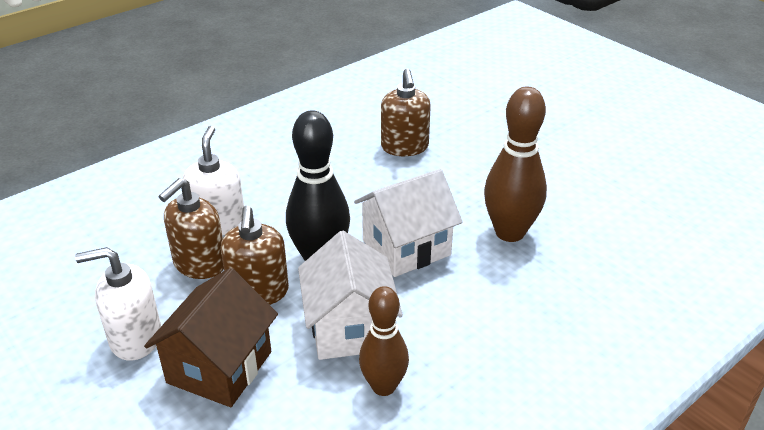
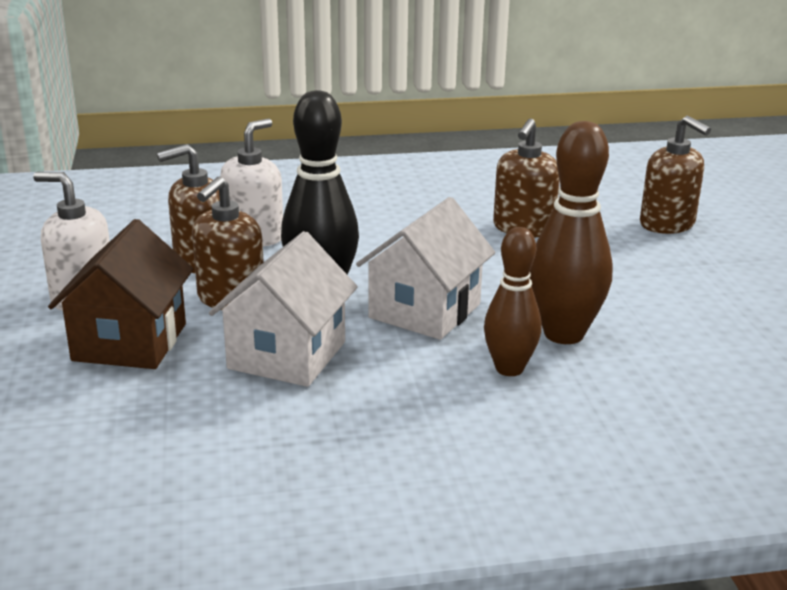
camera: 30 degrees right, 10 degrees down
brown house [144,268,278,407] -> brown house turned 45 degrees counterclockwise [48,219,194,369]
white house [354,169,463,277] -> white house turned 60 degrees counterclockwise [356,197,495,340]
brown bowling pin [359,286,409,396] -> brown bowling pin moved to [484,227,542,376]
none -> brown soap dispenser [640,116,711,234]

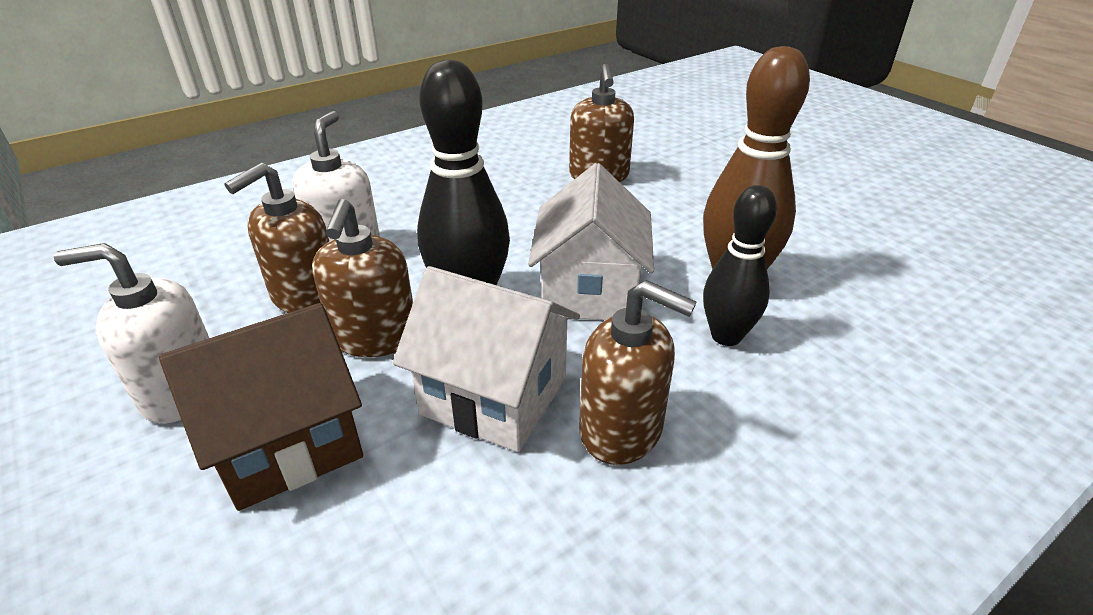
camera: 25 degrees left, 10 degrees up
brown house [48,219,194,369] -> brown house turned 75 degrees clockwise [159,303,363,511]
white house [209,231,358,387] -> white house turned 60 degrees counterclockwise [393,266,580,452]
brown bowling pin [484,227,542,376] -> black bowling pin [703,185,777,346]
brown soap dispenser [640,116,711,234] -> brown soap dispenser moved to [579,280,697,465]

